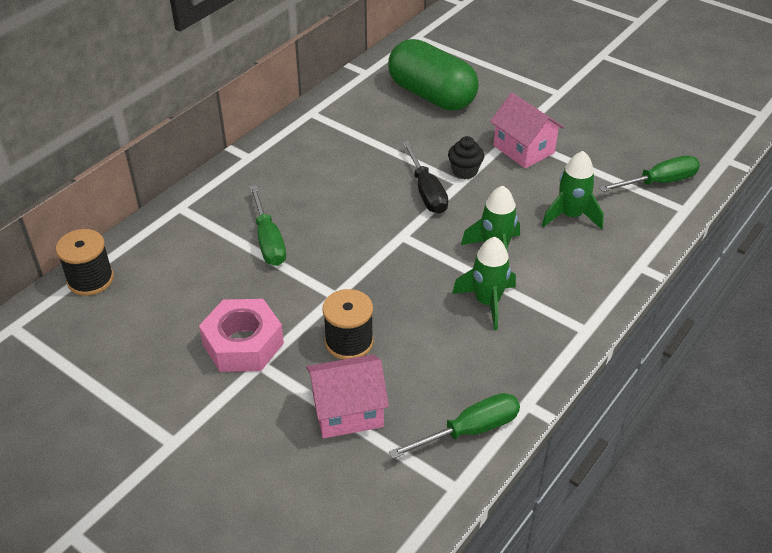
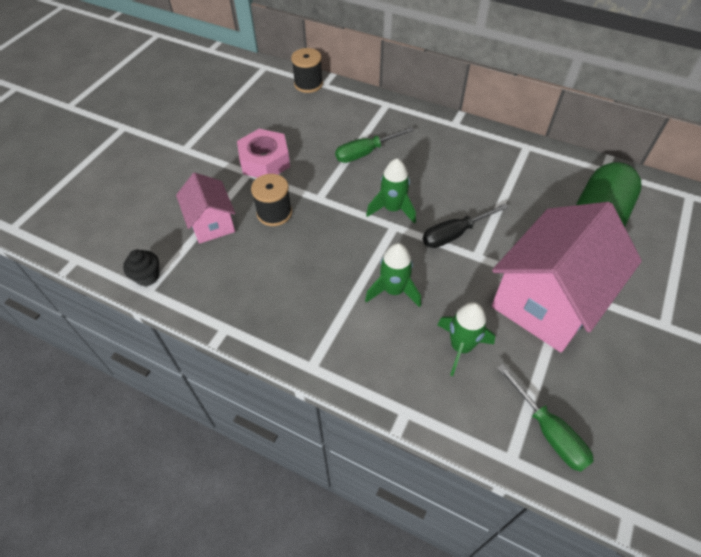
camera: 80 degrees right, 10 degrees up
green screwdriver [389,393,520,459] -> none
black cupcake [448,136,484,179] -> black cupcake moved to [123,250,159,286]
green rocket [452,237,516,330] -> green rocket moved to [366,159,416,224]
pink house [490,93,564,168] -> pink house [492,202,642,352], size x1.90

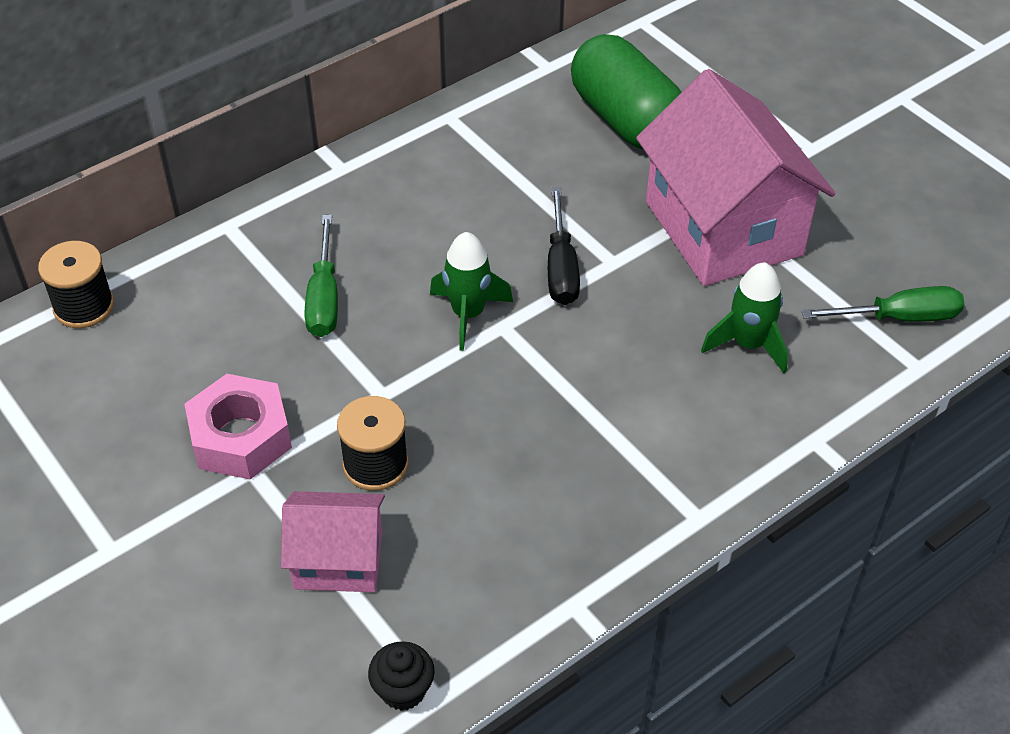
camera: 65 degrees left, 5 degrees down
green rocket [365,243,421,307] -> none

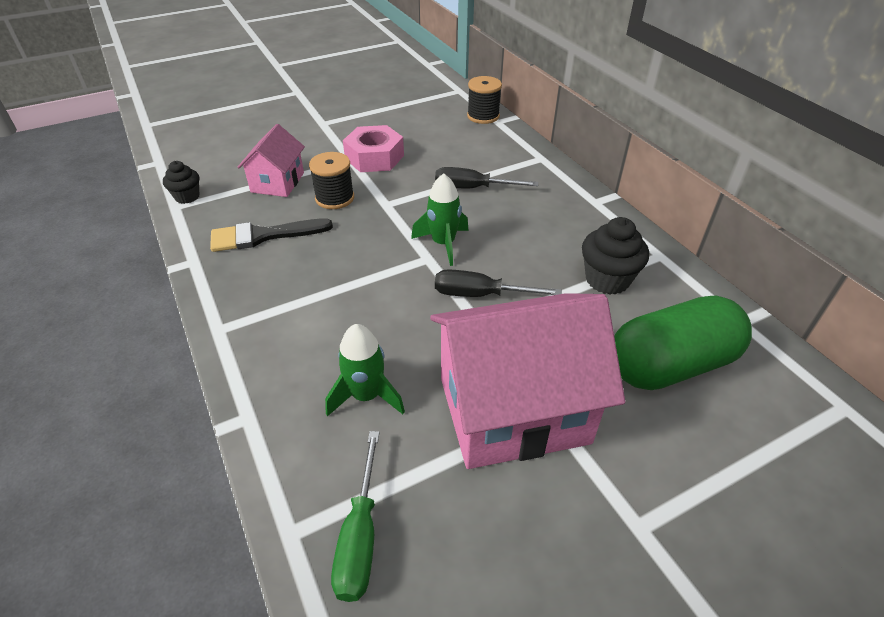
camera: 100 degrees right, 5 degrees down
green screwdriver [305,215,338,337] -> black screwdriver [435,167,538,188]
none -> black brush [210,218,333,252]
none -> black cupcake [582,217,649,295]

